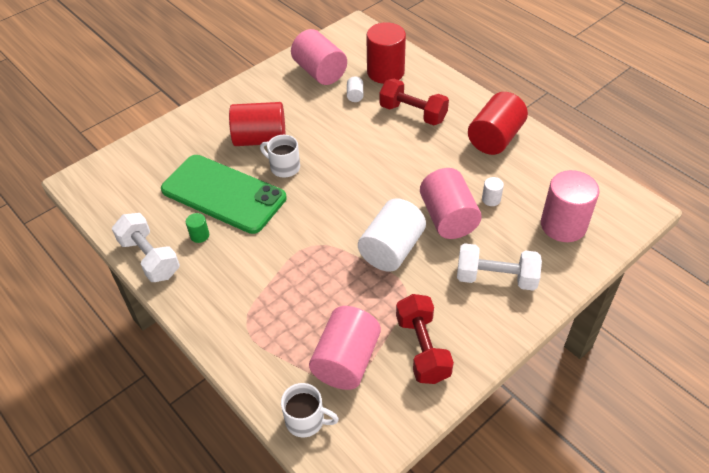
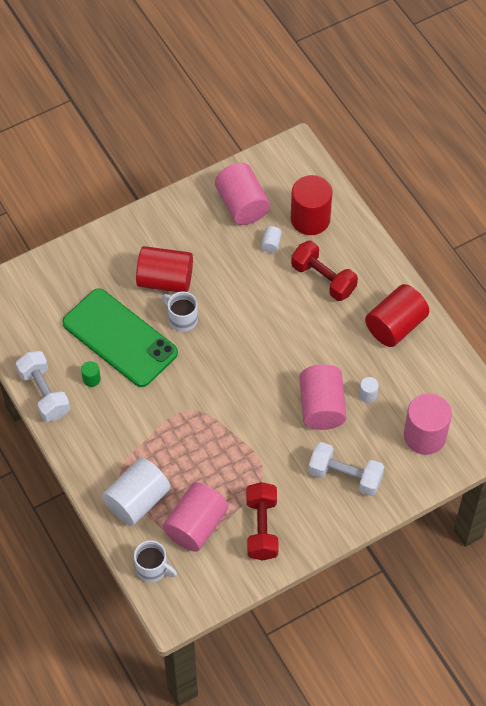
camera: 10 degrees right, 10 degrees up
white cylinder [358,198,426,272] -> white cylinder moved to [102,458,171,526]

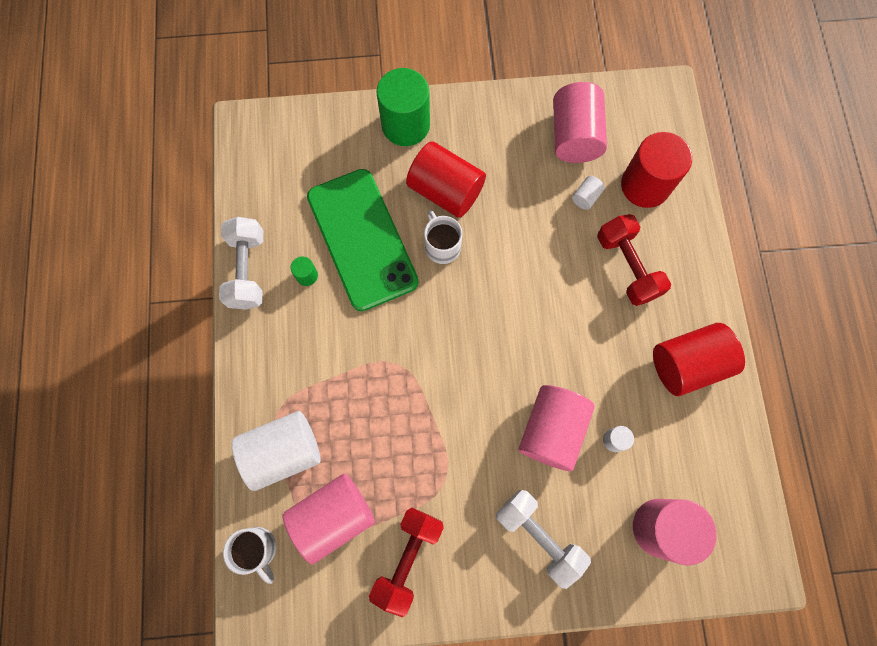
camera: 25 degrees right, 15 degrees up
none -> green cylinder [376,68,430,146]

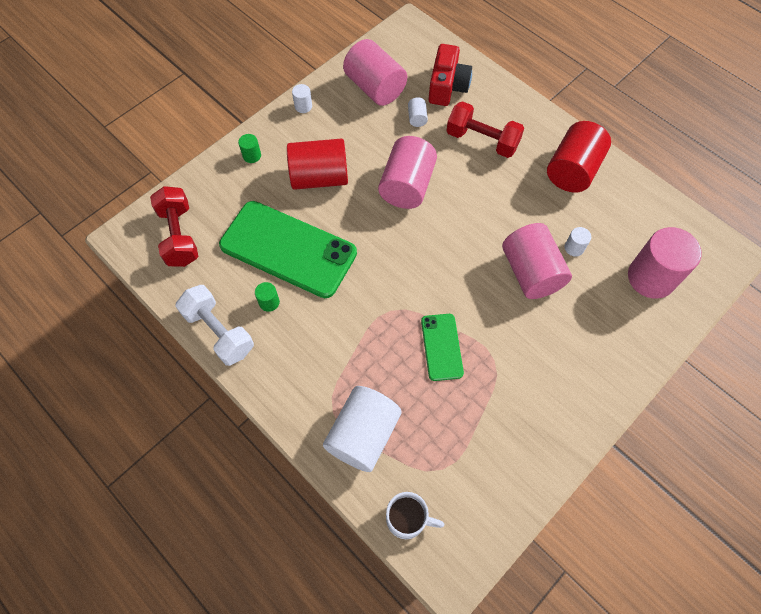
camera: 40 degrees left, 10 degrees down
pink cylinder [283,474,375,564] -> pink cylinder moved to [378,136,437,209]
red dumbbell [369,508,444,617] -> red dumbbell moved to [150,186,198,267]
green cylinder [376,68,430,146] -> green cylinder [238,134,261,163], size x0.43
white mug [424,210,462,264] -> none
white dumbbell [496,490,591,589] -> none
red cylinder [621,132,692,208] -> red camera [429,44,472,106]
none -> white cylinder [292,84,312,113]
none -> green phone [421,314,464,381]

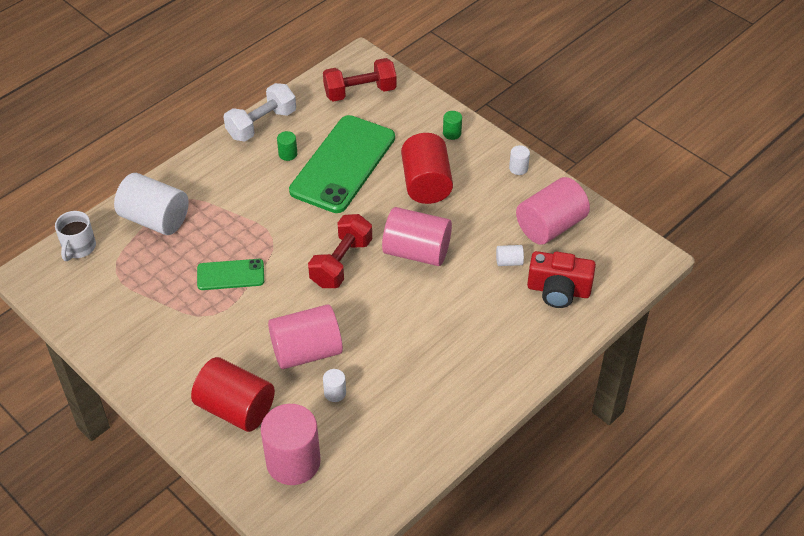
camera: 90 degrees right, 15 degrees down
red dumbbell [446,101,524,158] -> red dumbbell moved to [308,214,372,288]
red cylinder [547,121,611,193] -> red cylinder moved to [191,357,275,432]

